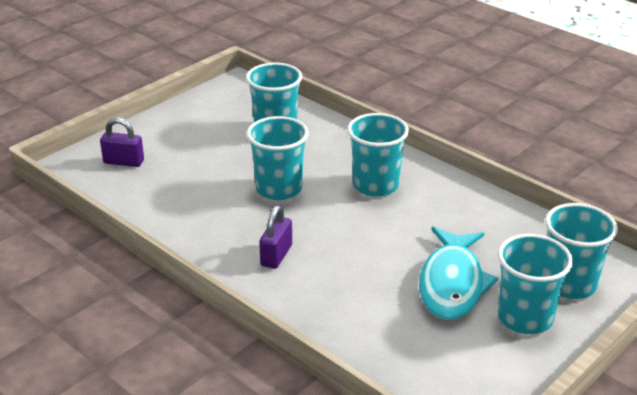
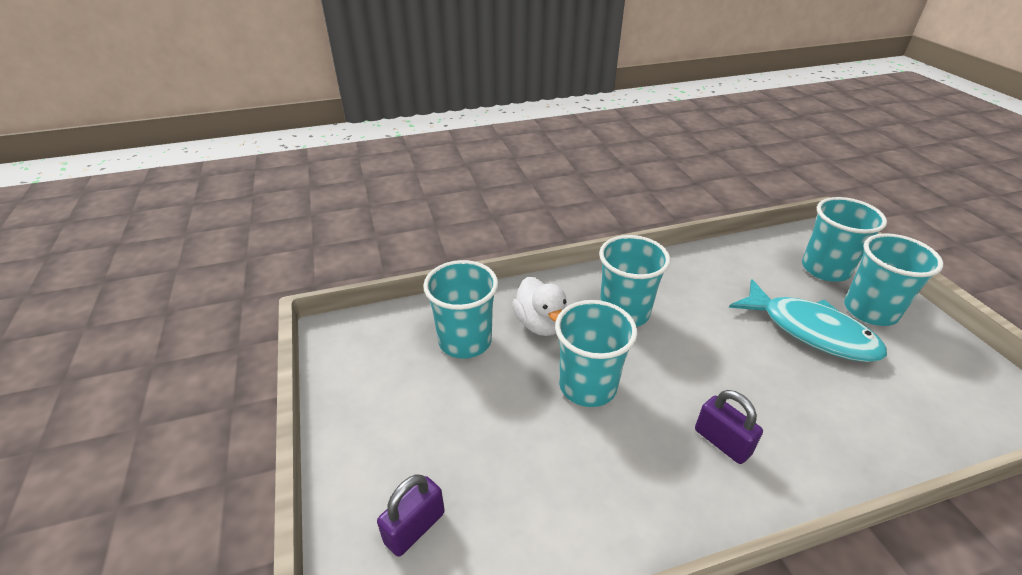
camera: 60 degrees left, 5 degrees up
none -> white duck [512,277,567,336]

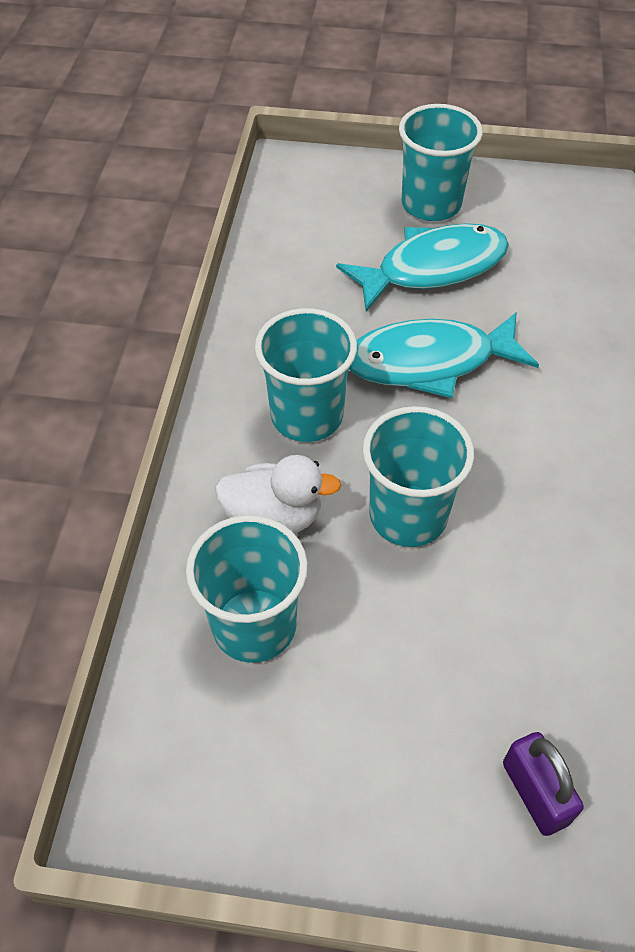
camera: 65 degrees left, 15 degrees up
purple padlock [695,390,763,464] -> none
turquoise cup [802,197,887,282] -> none
none -> turquoise fish [349,312,539,398]

